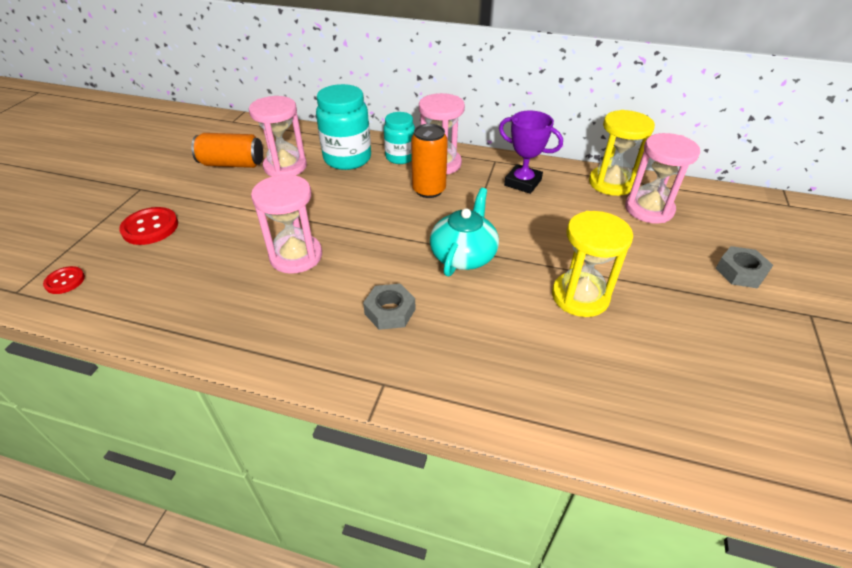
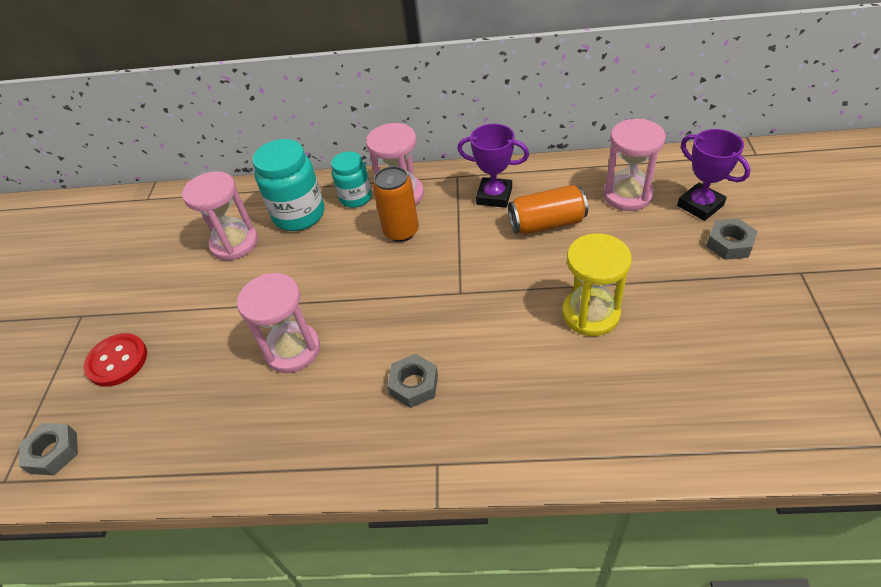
camera: 10 degrees left, 5 degrees up
red button [43,266,85,294] -> grey nut [19,423,78,475]
orange can [191,133,263,168] -> orange can moved to [508,185,588,235]
turquoise teapot [430,188,499,276] -> none
yellow hourglass [589,110,655,196] -> none
none -> purple trophy [677,129,751,221]

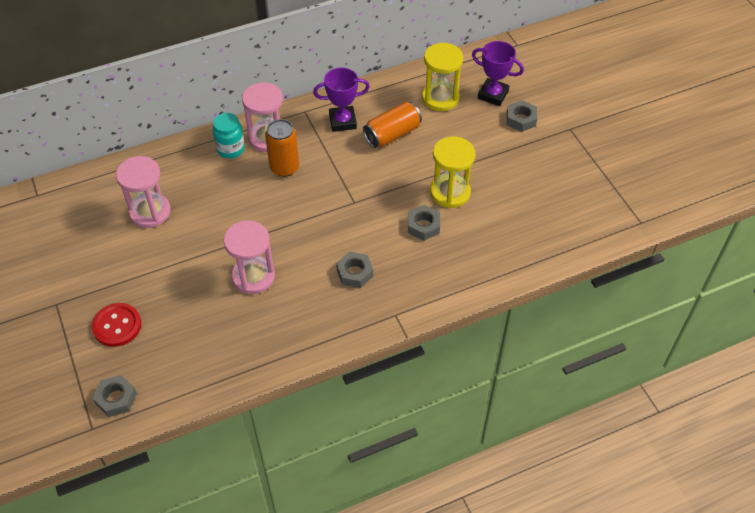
camera: 30 degrees left, 5 degrees up
turquoise jar [252,139,324,231] -> none
pink hourglass [603,119,666,211] -> yellow hourglass [422,42,463,111]
none -> grey nut [408,205,440,241]

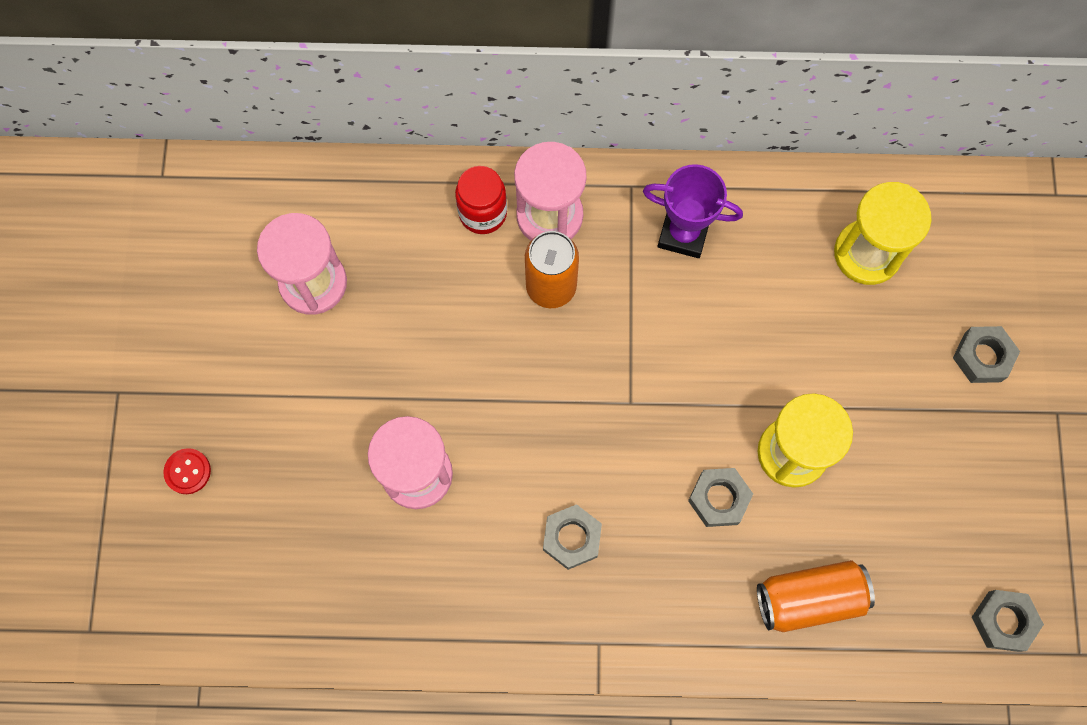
camera: 25 degrees right, 20 degrees up
red button [92,303,141,347] -> red button [163,448,211,494], size x0.60
grey nut [93,375,137,417] -> grey nut moved to [972,590,1044,652]
turquoise jar [213,113,245,159] -> red jar [455,166,507,234]
orange can [363,102,422,148] -> orange can moved to [757,560,875,632]
purple trophy [472,41,524,106] -> none

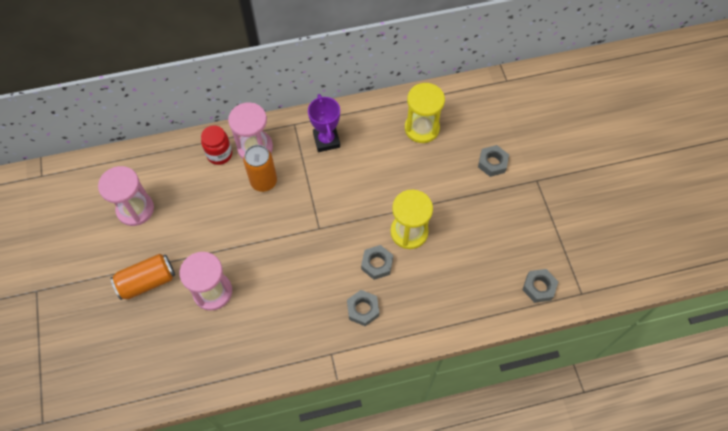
camera: 15 degrees left, 10 degrees down
red button [163,448,211,494] -> none
grey nut [543,504,602,570] -> grey nut moved to [347,290,379,326]
purple trophy [643,164,743,258] -> purple trophy turned 75 degrees clockwise [308,94,340,152]
orange can [757,560,875,632] -> orange can moved to [110,254,175,300]

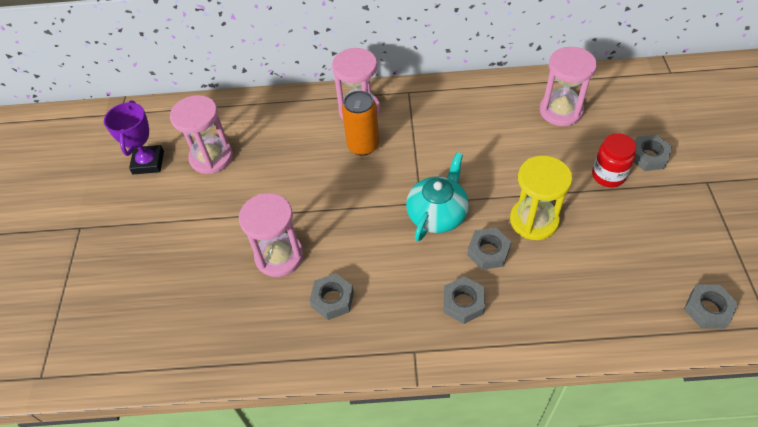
camera: 15 degrees right, 10 degrees down
orange can [110,254,175,300] -> none
red jar [201,125,232,165] -> red jar moved to [592,133,636,187]
purple trophy [308,94,340,152] -> purple trophy moved to [104,100,164,174]
yellow hourglass [405,83,445,143] -> pink hourglass [540,47,597,126]
none -> grey nut [309,273,354,320]
none -> turquoise teapot [406,153,469,241]

